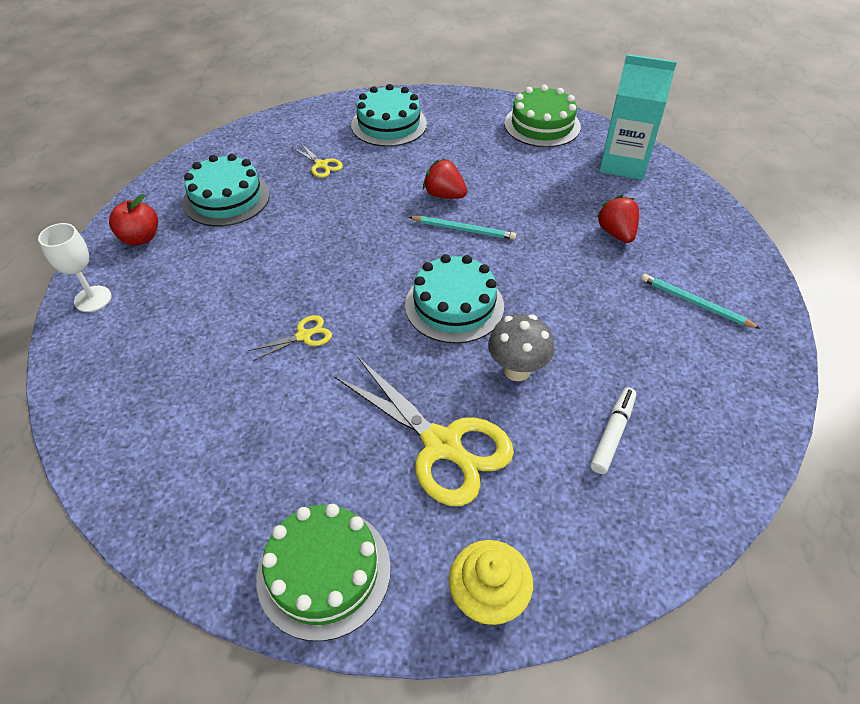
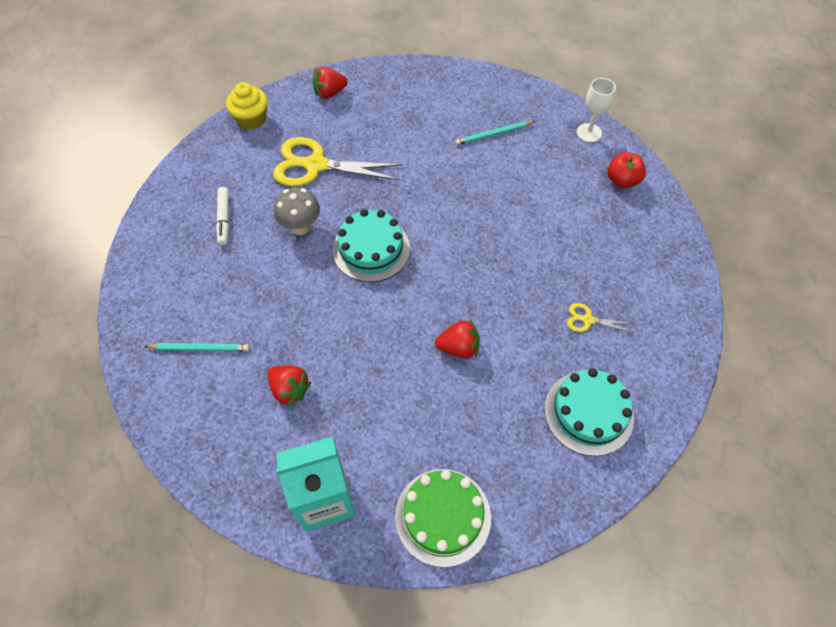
camera: 145 degrees right, 10 degrees up
turquoise cake [183,154,270,226] -> none
yellow scissors [248,315,332,361] -> none
green cake [256,504,391,641] -> red strawberry [312,67,348,99]
turquoise pencil [409,216,516,240] -> turquoise pencil moved to [455,121,535,145]

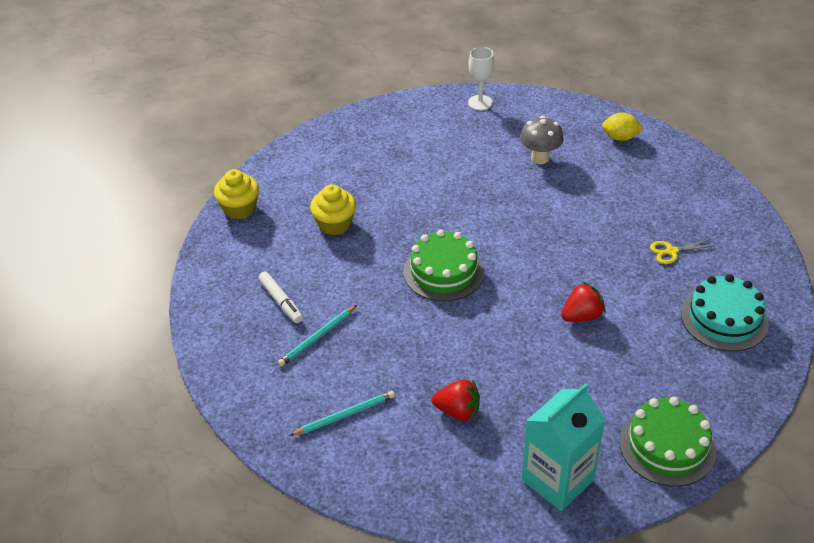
camera: 25 degrees left, 15 degrees down
yellow scissors [273,137,403,186] -> yellow cupcake [310,184,356,235]
grey mushroom [274,187,320,235] -> grey mushroom moved to [520,116,564,164]
red strawberry [312,67,348,99] -> none
turquoise cake [333,209,410,282] -> green cake [404,229,485,301]
turquoise pencil [455,121,535,145] -> turquoise pencil moved to [278,305,357,367]
white goblet [577,78,616,142] -> white goblet moved to [468,47,494,110]
red apple [608,152,646,189] -> yellow lemon [602,112,643,141]

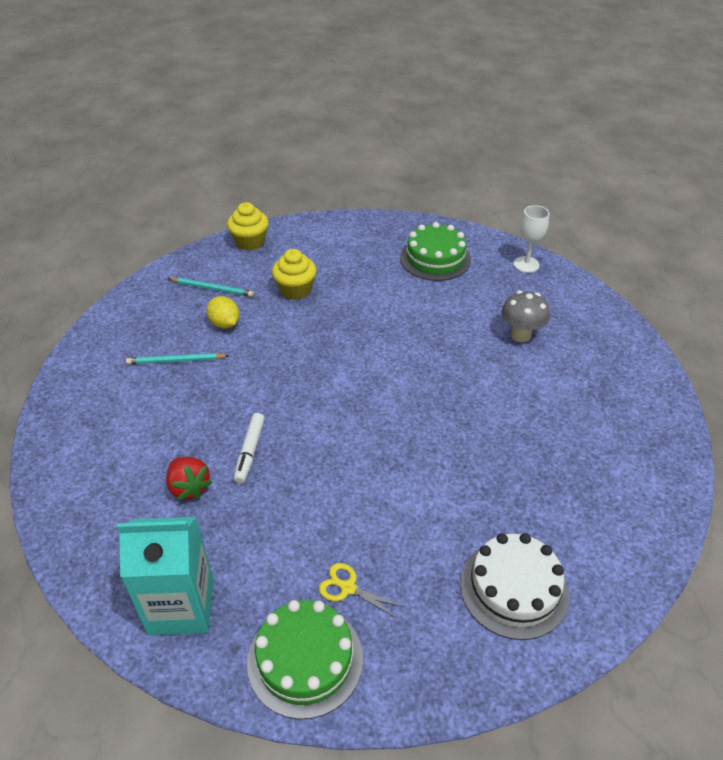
camera: 40 degrees right, 0 degrees up
white marker [258,272,303,323] -> white marker moved to [234,413,265,483]
turquoise pencil [290,391,395,436] -> turquoise pencil moved to [168,278,254,297]
green cake [404,229,485,301] -> green cake moved to [400,222,471,281]
red strawberry [561,282,605,322] -> none
yellow lemon [602,112,643,141] -> yellow lemon moved to [206,296,239,329]
yellow scissors [650,239,715,264] -> yellow scissors moved to [319,563,404,618]
turquoise cake [681,274,769,351] -> white cake [460,533,569,640]

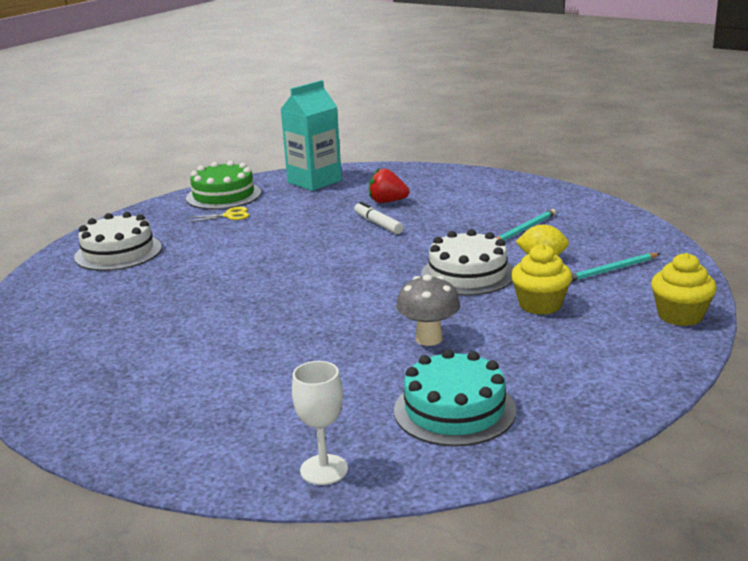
camera: 140 degrees right, 20 degrees down
green cake [400,222,471,281] -> turquoise cake [394,349,516,447]
grey mushroom [501,290,550,342] -> grey mushroom moved to [396,274,460,346]
none -> white cake [421,229,513,296]

